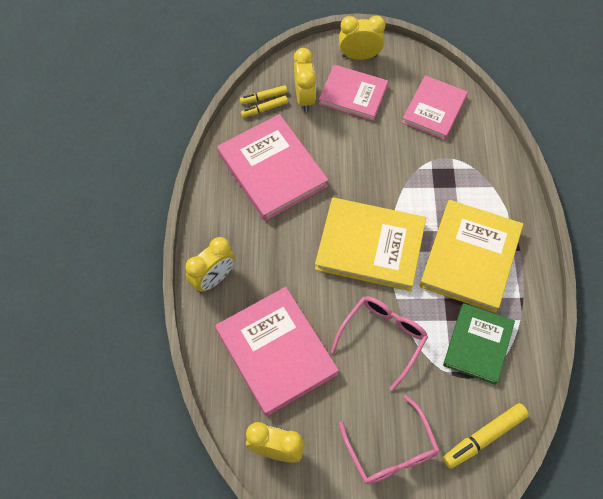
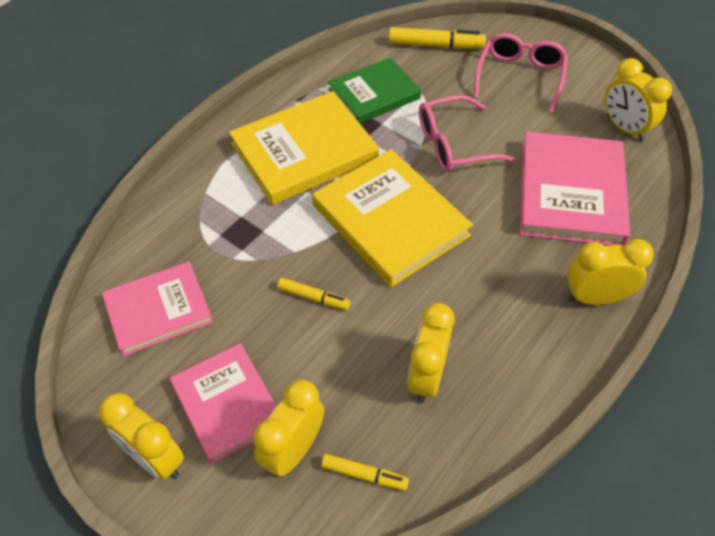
camera: 140 degrees left, 10 degrees down
pink book [217,114,328,221] -> yellow clock [407,303,455,403]
yellow marker [240,85,288,104] -> yellow marker moved to [277,278,351,310]

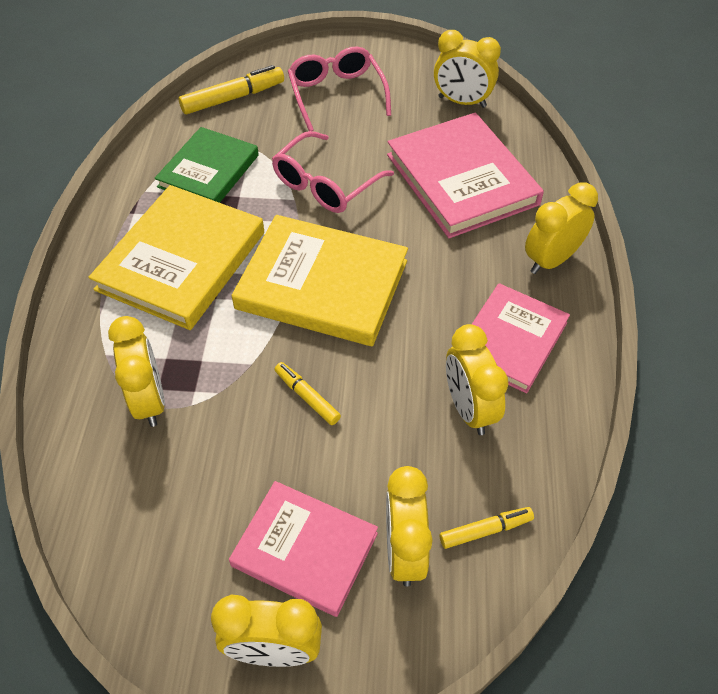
camera: 35 degrees left, 0 degrees up
pink book [102,262,213,356] -> pink book moved to [472,283,570,393]
yellow marker [277,278,351,310] -> yellow marker turned 120 degrees counterclockwise [275,362,341,425]
none -> yellow clock [108,316,165,427]

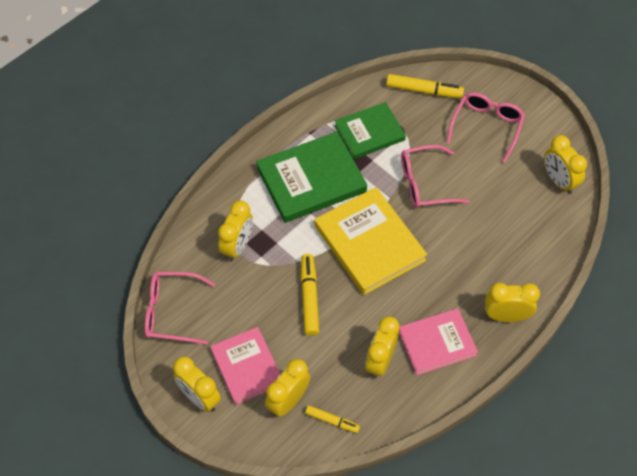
camera: 40 degrees right, 5 degrees up
yellow book [89,185,264,330] -> green book [256,132,367,223]
yellow marker [275,362,341,425] -> yellow marker [301,254,319,336], size x1.65
pink book [387,113,544,238] -> none
none -> pink glasses [145,272,215,345]

